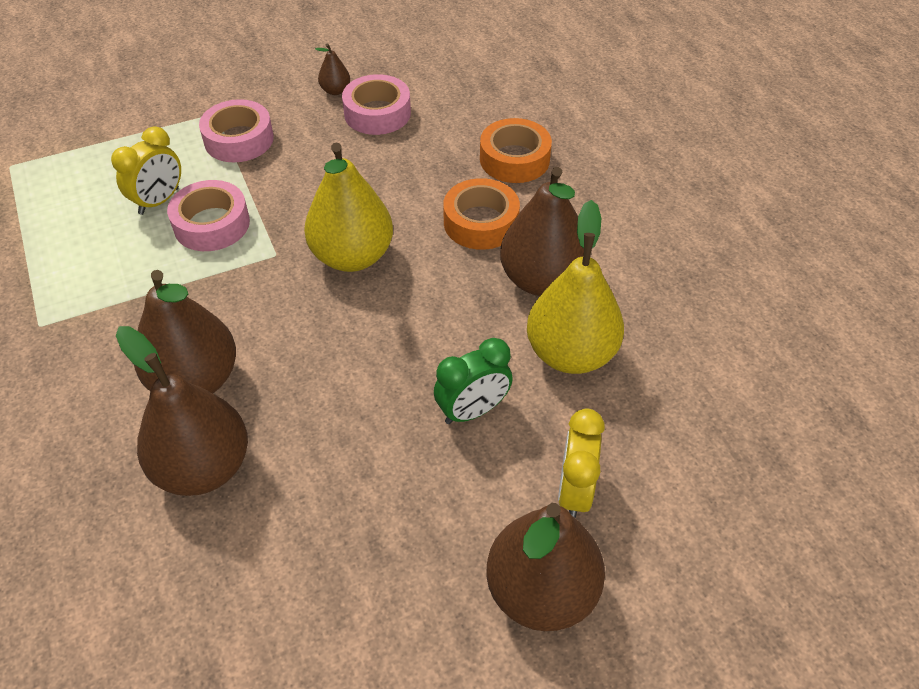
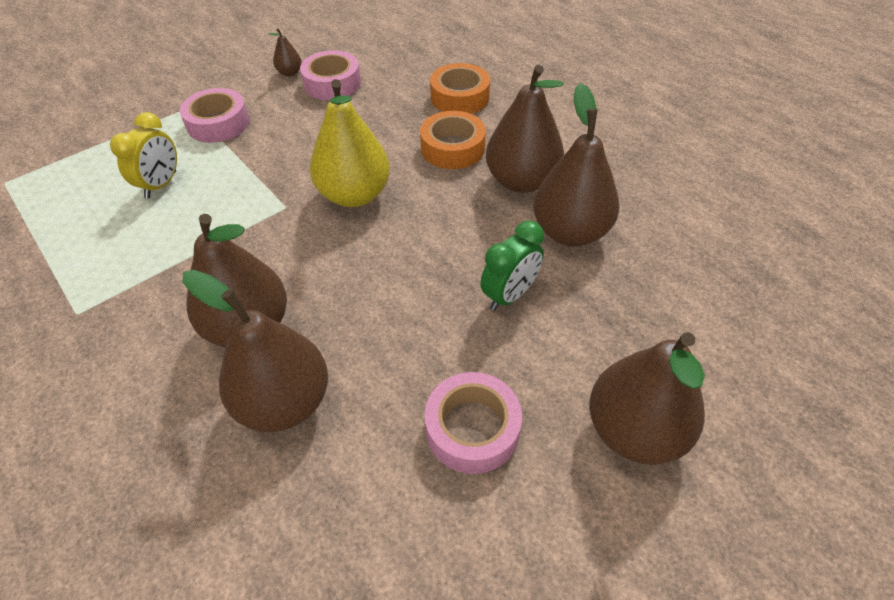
camera: 15 degrees left, 0 degrees up
pink tape [167,180,250,251] -> pink tape moved to [425,372,522,474]
yellow pear [527,200,624,374] -> brown pear [533,83,620,246]
yellow clock [558,408,605,518] -> none

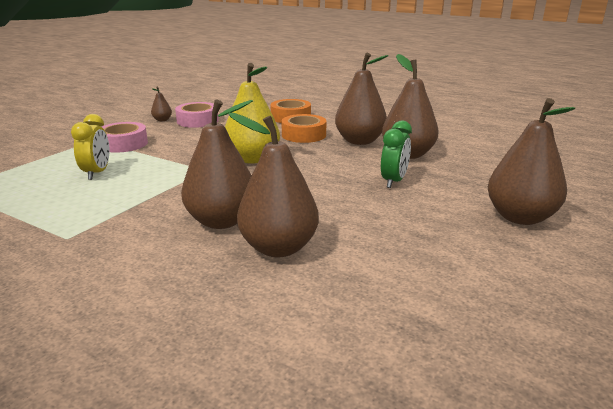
camera: 20 degrees left, 25 degrees down
pink tape [425,372,522,474] -> none

